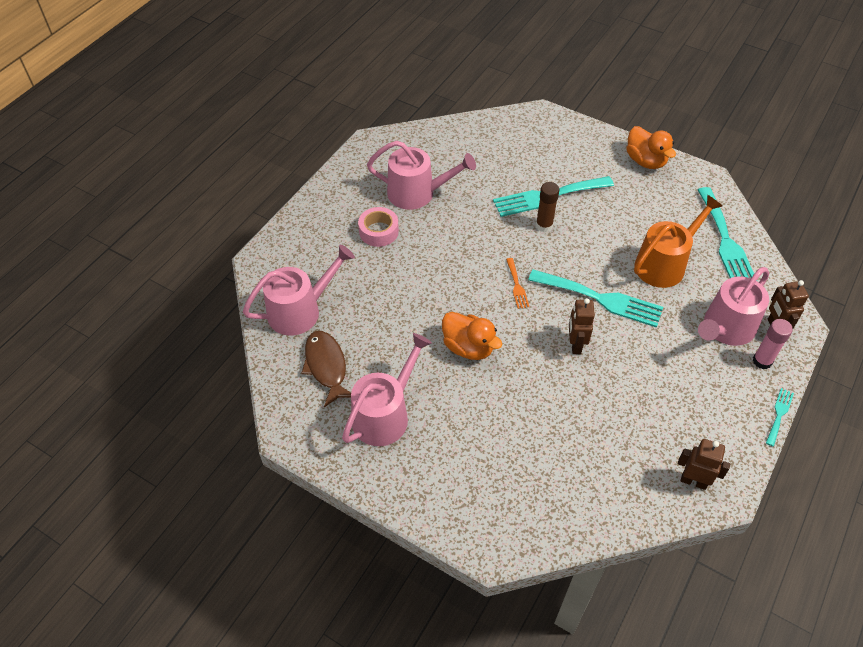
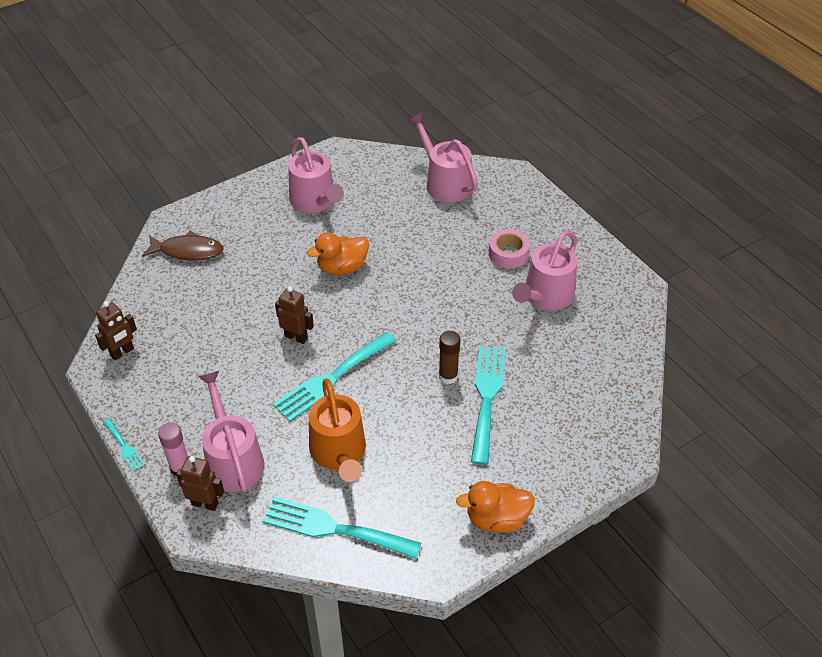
camera: 115 degrees right, 5 degrees down
pink watering can [243,245,355,336] -> pink watering can turned 150 degrees clockwise [408,113,478,203]
brown fish [301,331,351,407] -> brown fish moved to [142,231,224,260]
orange fork [506,258,529,309] -> none

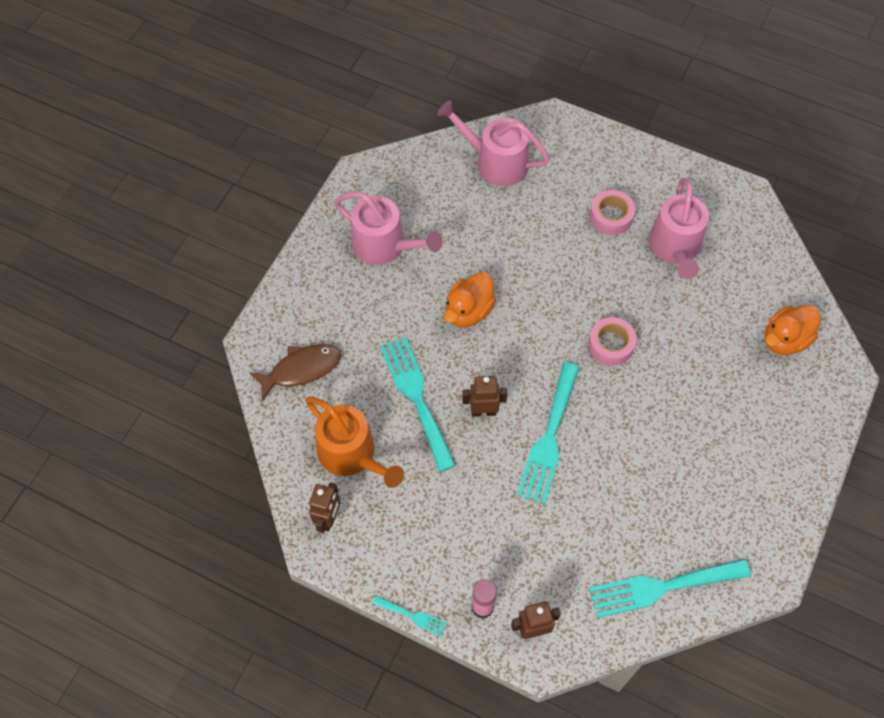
camera: 30 degrees left, 15 degrees up
pink watering can [198,371,265,492] -> none
orange watering can [309,378,366,482] -> orange watering can moved to [305,396,404,488]
brown glue stick [439,331,460,384] -> none
orange duck [456,481,535,533] -> orange duck moved to [765,305,820,355]
turquoise fork [471,346,506,465] -> turquoise fork moved to [380,337,456,472]
none -> pink tape [588,317,636,366]

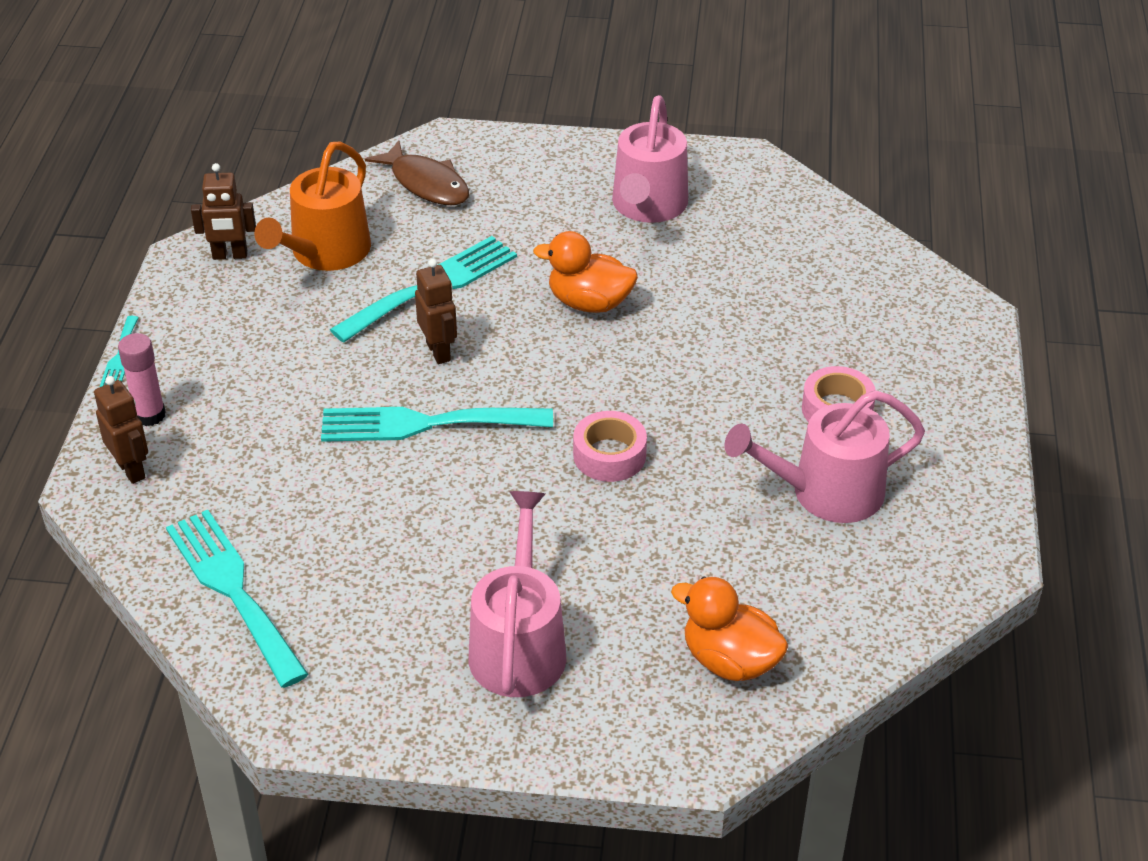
camera: 70 degrees right, 20 degrees down
pink watering can [437,100,550,186] -> pink watering can moved to [469,491,566,697]

